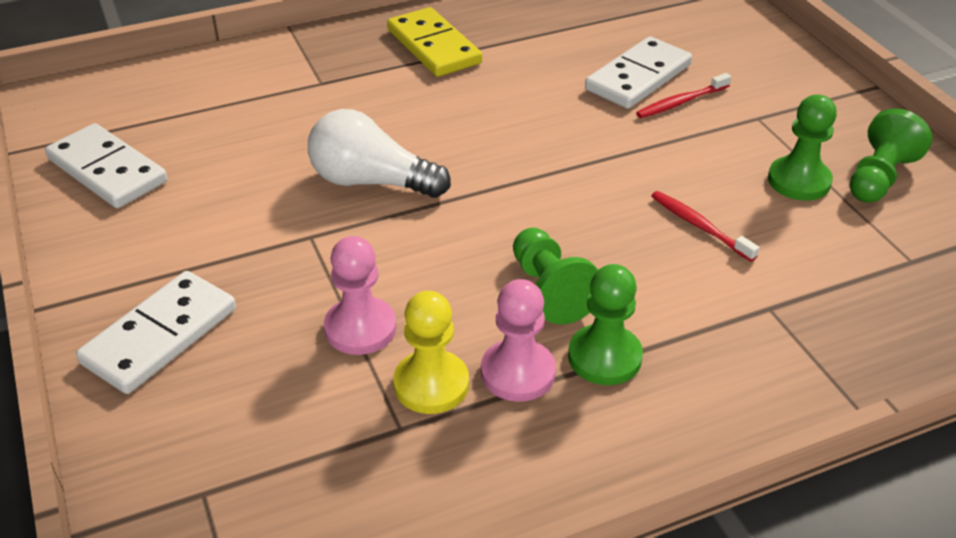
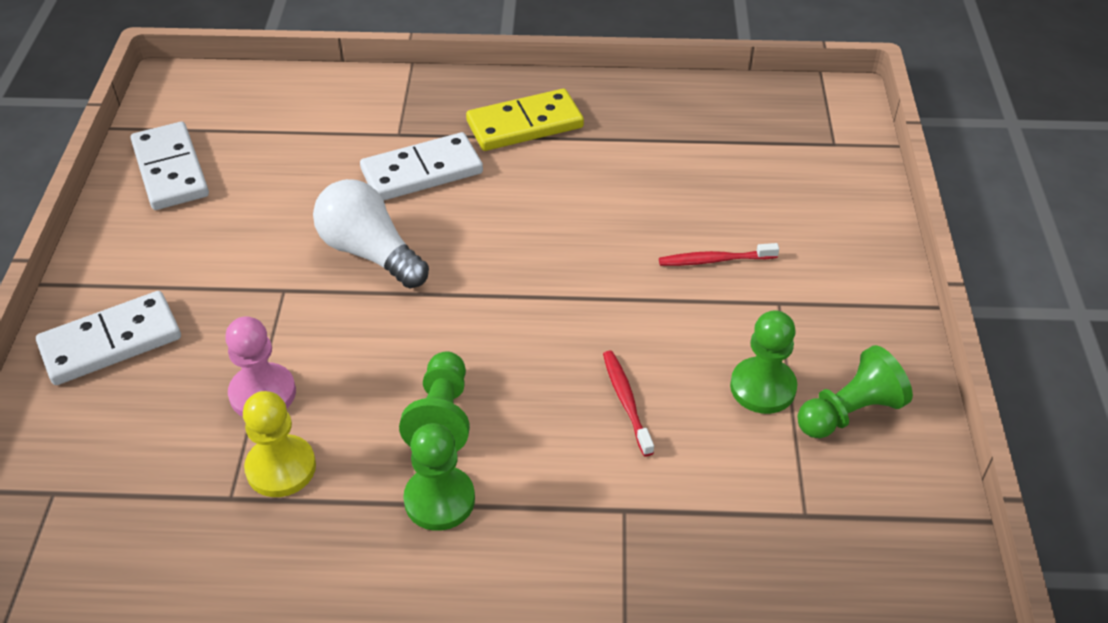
camera: 25 degrees right, 5 degrees up
yellow domino [387,7,482,77] -> yellow domino turned 75 degrees clockwise [466,89,584,151]
pink pawn [481,279,556,402] -> none
white domino [585,36,692,109] -> white domino moved to [360,132,483,201]

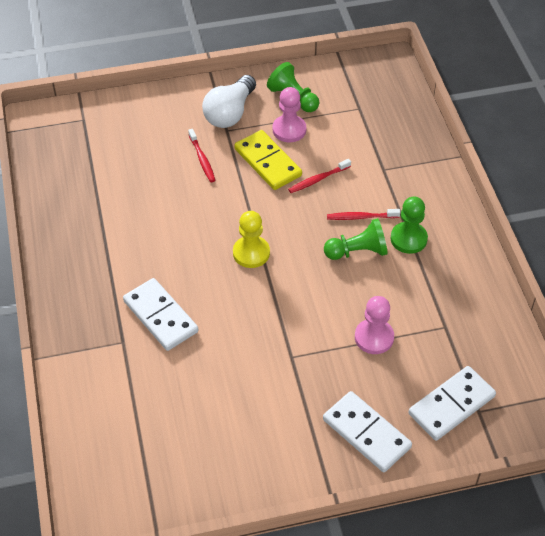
camera: 105 degrees left, 5 degrees up
white domino [131,122,209,210] -> white domino moved to [408,366,496,441]
yellow pawn [243,391,316,497] -> yellow pawn moved to [233,211,270,268]
white light bulb [313,179,429,288] -> white light bulb moved to [202,75,256,128]
yellow domino [466,89,584,151] -> yellow domino moved to [234,130,302,190]
green pawn [730,310,797,414] -> pink pawn [273,87,306,142]
none -> red toothbrush [327,209,400,220]

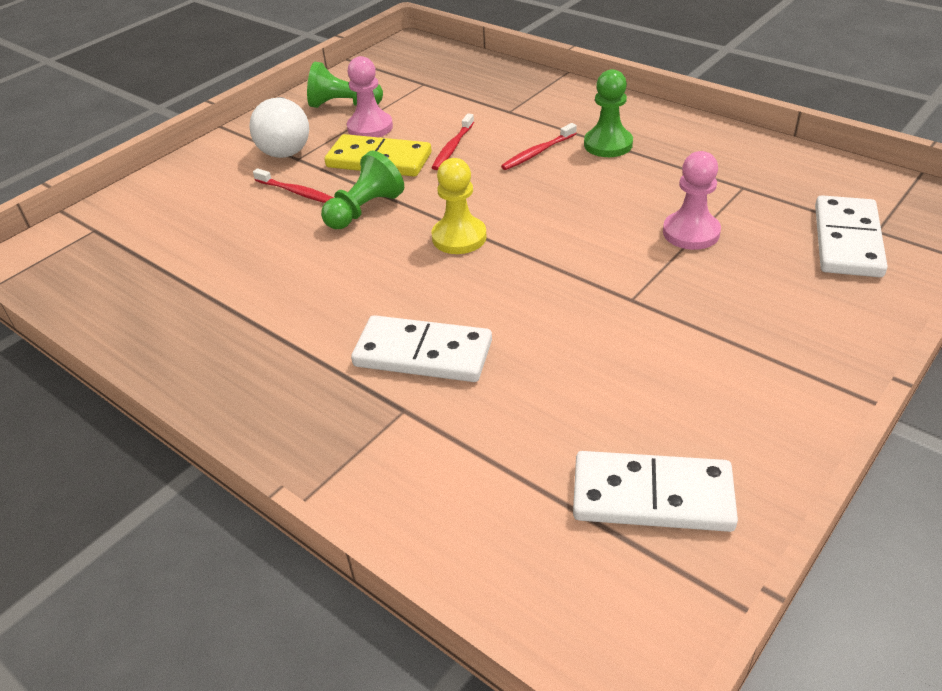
camera: 35 degrees left, 10 degrees down
white domino [323,391,412,472] -> white domino moved to [573,451,738,532]
green pawn [324,218,388,260] -> green pawn moved to [321,151,404,229]

